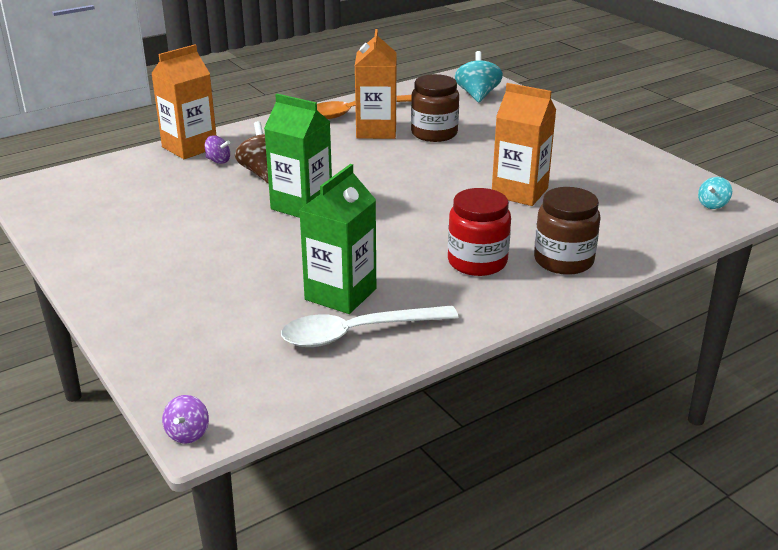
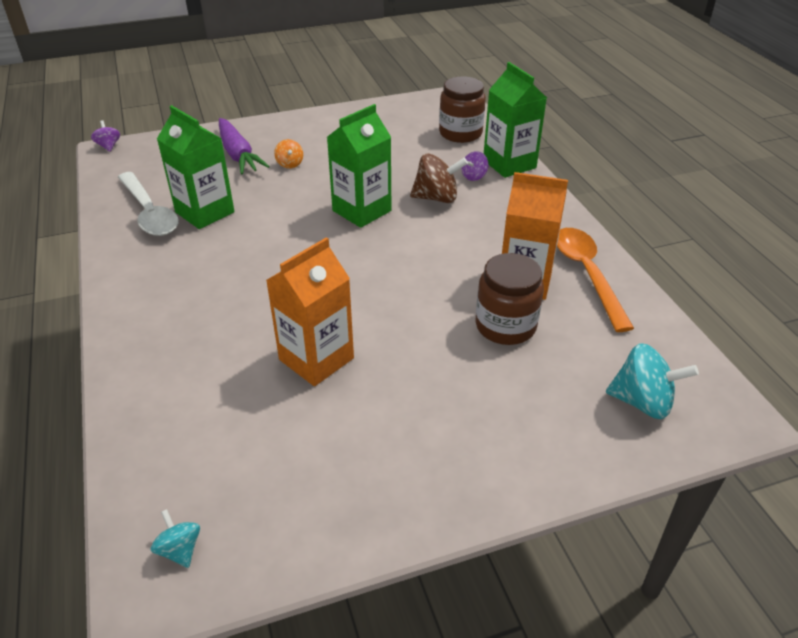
camera: 105 degrees right, 10 degrees up
orange carton [151,44,216,159] -> green carton [484,62,547,178]
purple spinning top [162,395,209,443] -> purple spinning top turned 45 degrees clockwise [91,120,120,152]
white spoon [281,306,459,347] -> white spoon turned 150 degrees clockwise [118,172,178,236]
red jar [448,188,511,276] -> none
brown jar [534,187,601,275] -> brown jar moved to [439,76,486,143]
none -> purple carrot [219,118,270,175]
none -> orange spinning top [274,139,303,169]

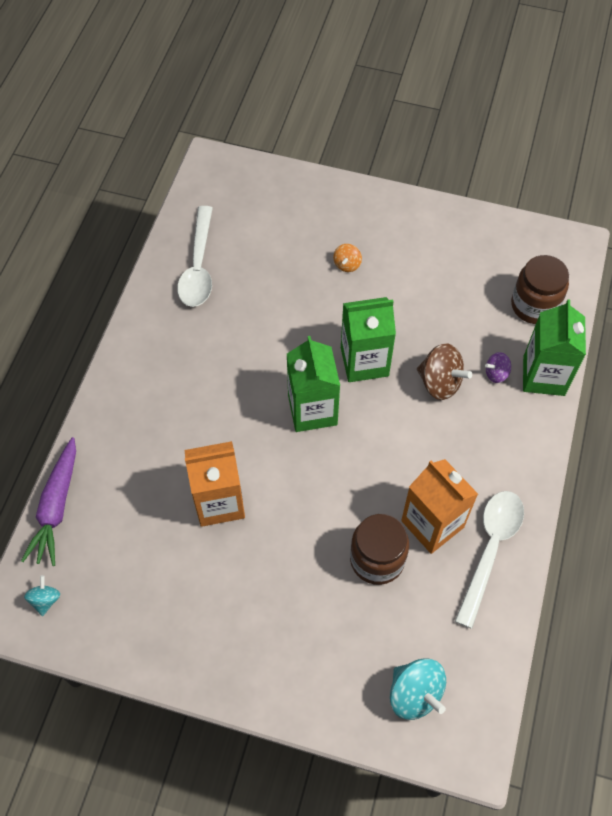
camera: 35 degrees right, 20 degrees up
purple spinning top [91,120,120,152] -> none
green carton [157,105,235,229] -> green carton moved to [287,336,340,432]
purple carrot [219,118,270,175] -> purple carrot moved to [21,437,76,566]
orange spoon [557,228,634,332] -> white spoon [455,491,524,629]

